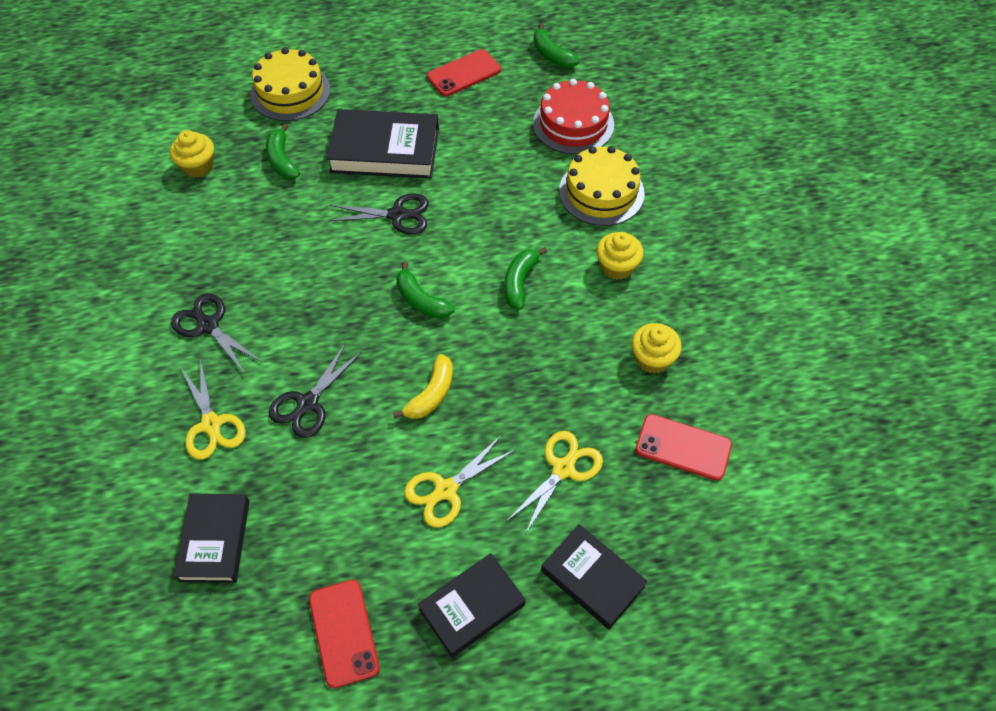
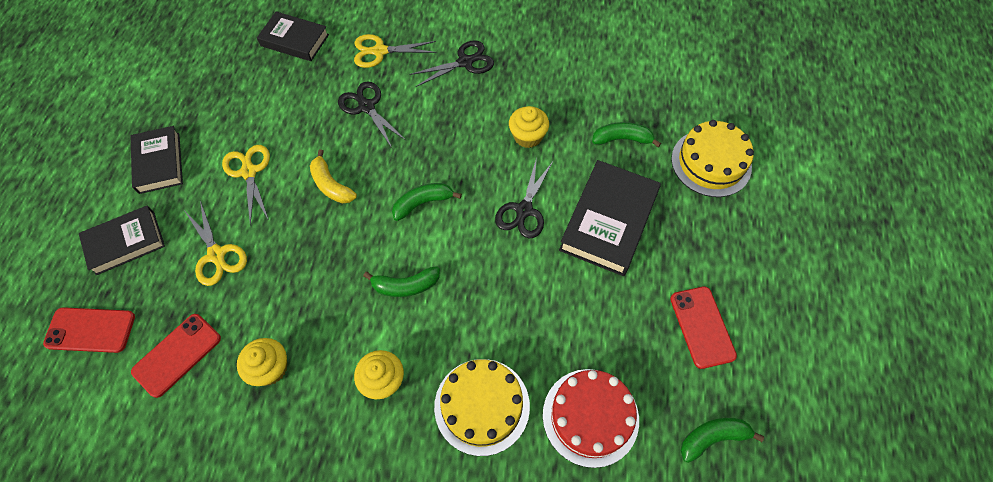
camera: 110 degrees right, 5 degrees up
yellow cupcake [170,130,214,178] -> yellow cupcake moved to [509,106,549,148]
red phone [309,579,380,689] -> red phone moved to [43,307,135,353]
green banana [504,247,547,309] -> green banana turned 135 degrees clockwise [363,266,440,297]

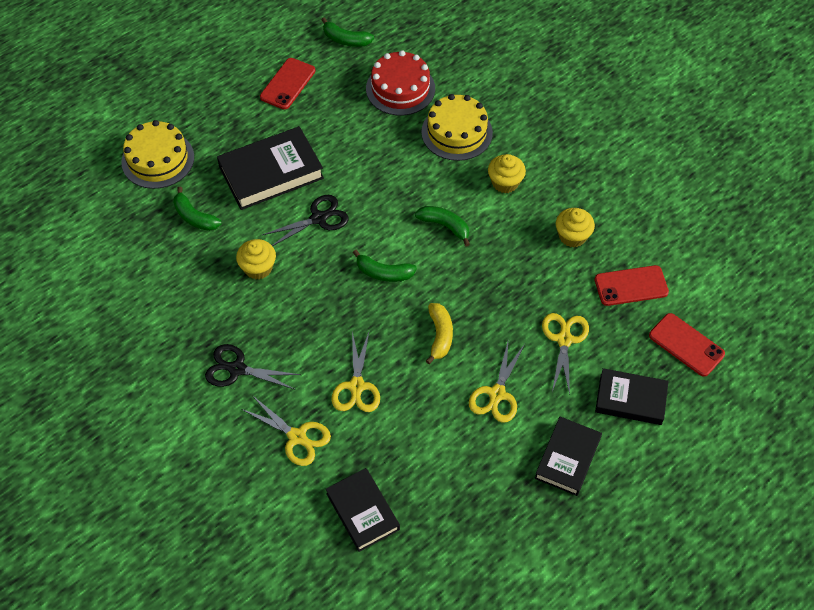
camera: 140 degrees left, 5 degrees down
black scissors [338,81,407,148] -> yellow scissors [332,332,380,412]

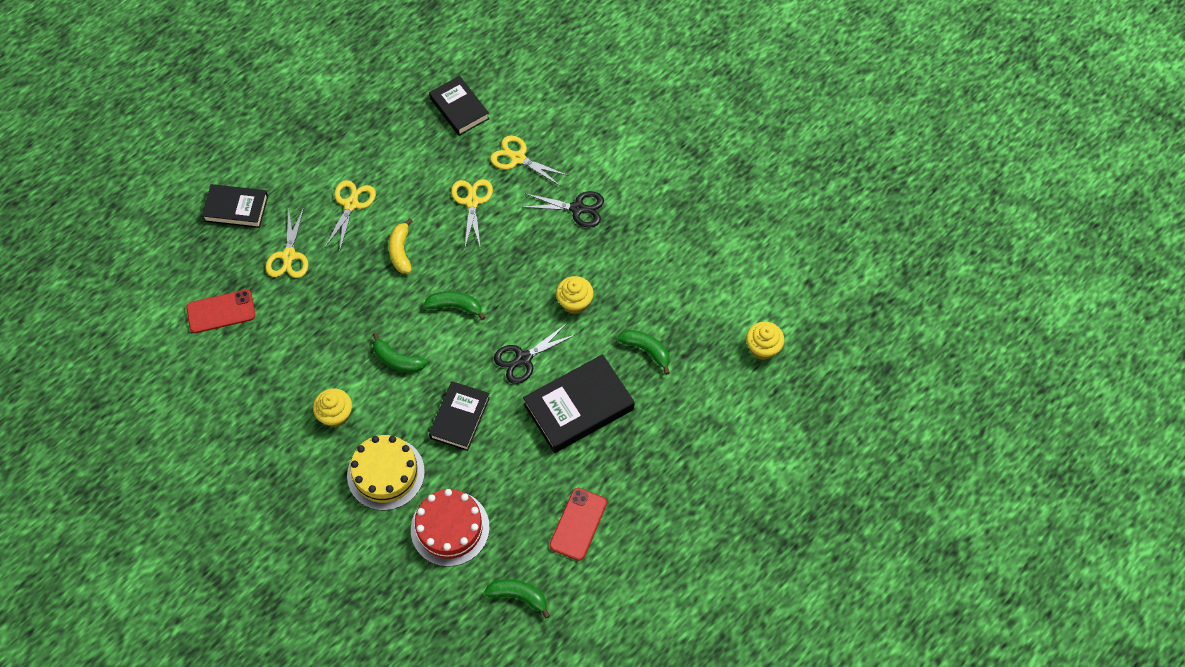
camera: 175 degrees right, 5 degrees up
yellow cake [121,120,194,189] -> none
black book [535,417,602,496] -> black book moved to [429,381,490,451]
yellow cupcake [556,208,595,248] -> yellow cupcake moved to [746,322,784,360]
red phone [649,313,725,377] -> none

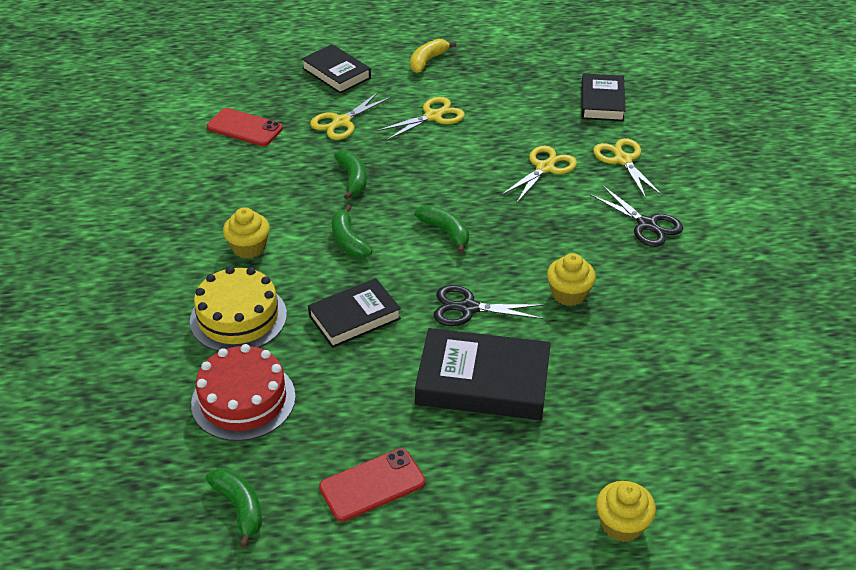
camera: 40 degrees right, 20 degrees down
yellow banana [389,218,412,273] -> yellow banana moved to [410,39,456,73]
green banana [617,330,670,375] -> green banana moved to [334,150,367,200]
yellow cupcake [746,322,784,360] -> yellow cupcake moved to [596,481,656,542]

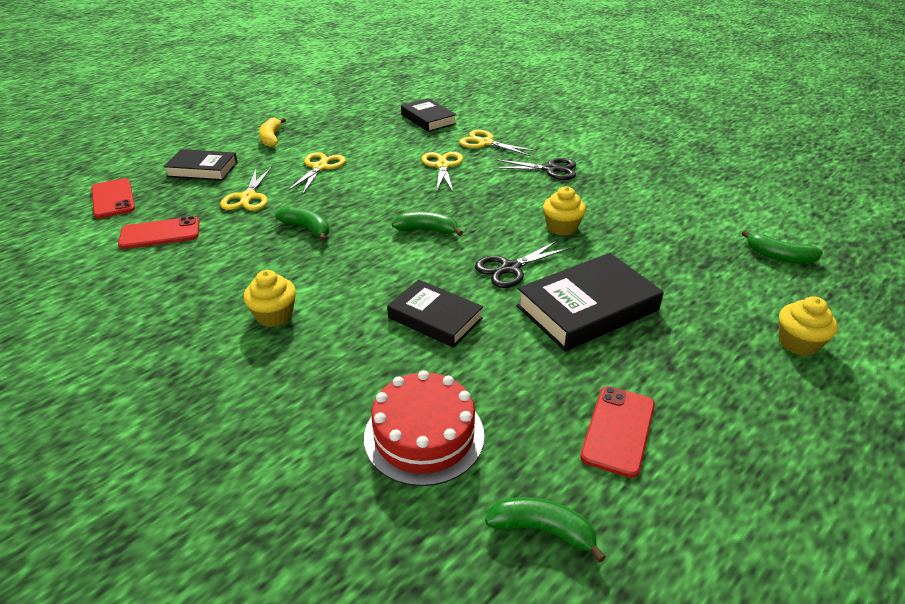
camera: 40 degrees left, 5 degrees down
yellow cake [190,266,287,351] -> none
black book [308,278,401,348] -> black book turned 75 degrees counterclockwise [387,279,483,348]
green banana [332,204,372,258] -> green banana moved to [742,230,823,264]
none -> red phone [91,178,135,219]

